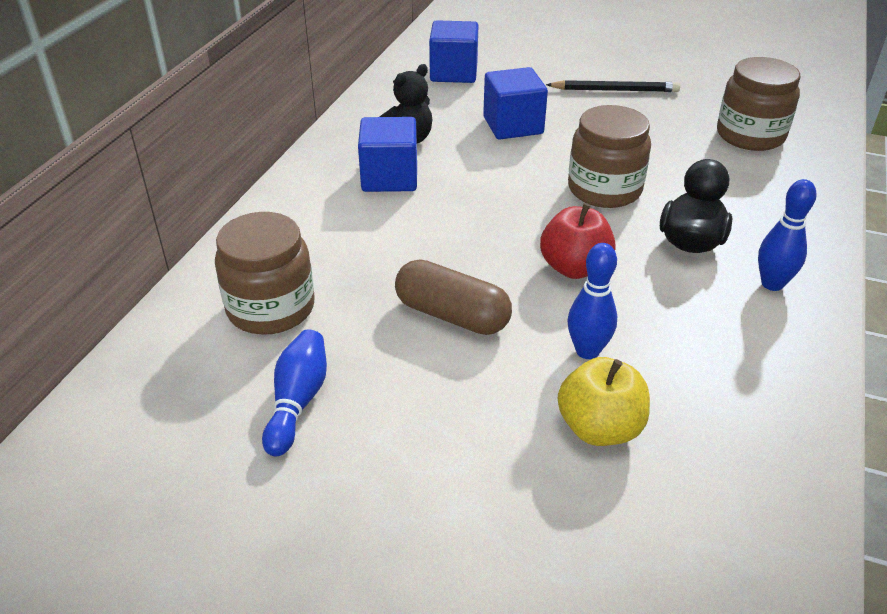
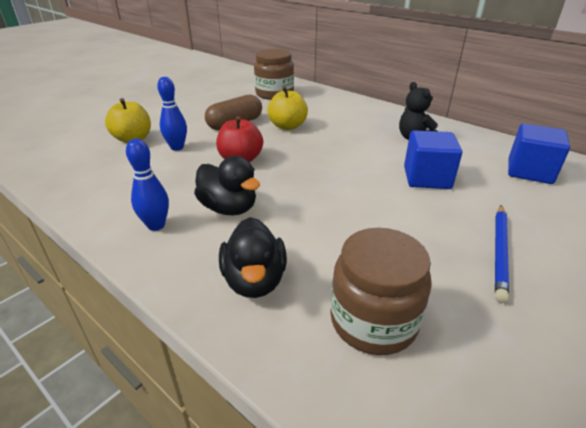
camera: 110 degrees right, 5 degrees down
blue bowling pin [262,329,327,456] -> none
blue cube [358,117,417,192] -> none
black pencil [546,80,680,92] -> blue pencil [495,205,509,303]
brown jar [568,105,651,208] -> none
none -> black duck [219,217,287,298]
none -> yellow apple [267,86,308,130]

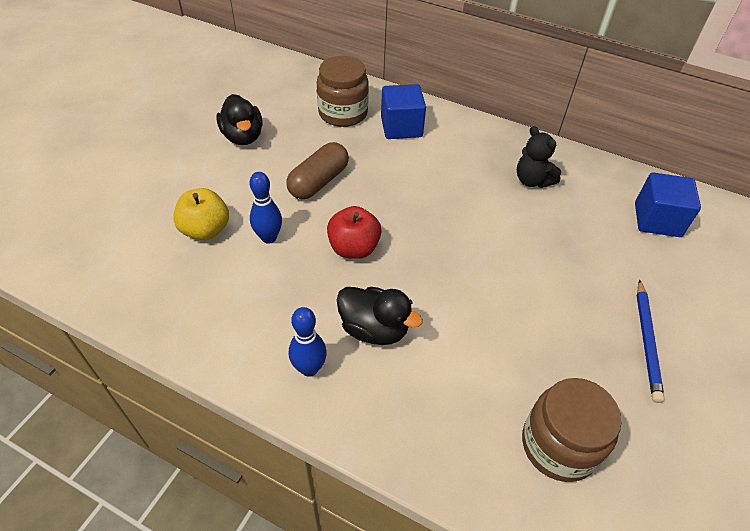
camera: 15 degrees left, 15 degrees up
black duck [219,217,287,298] -> black duck moved to [216,94,263,145]
yellow apple [267,86,308,130] -> none
blue cube [404,130,462,189] -> blue cube moved to [381,84,426,139]

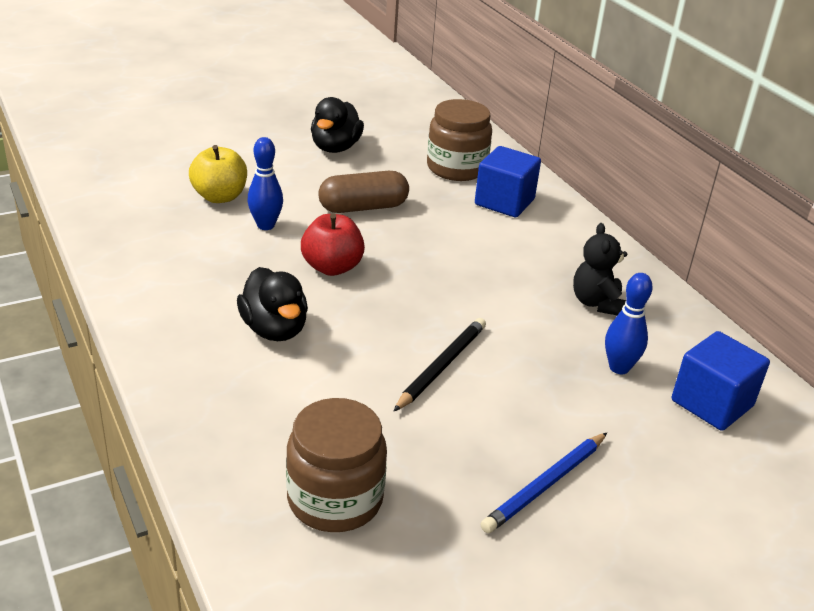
camera: 35 degrees right, 15 degrees down
blue bowling pin [289,307,327,377] -> blue bowling pin moved to [605,273,653,374]
none -> black pencil [393,318,486,412]

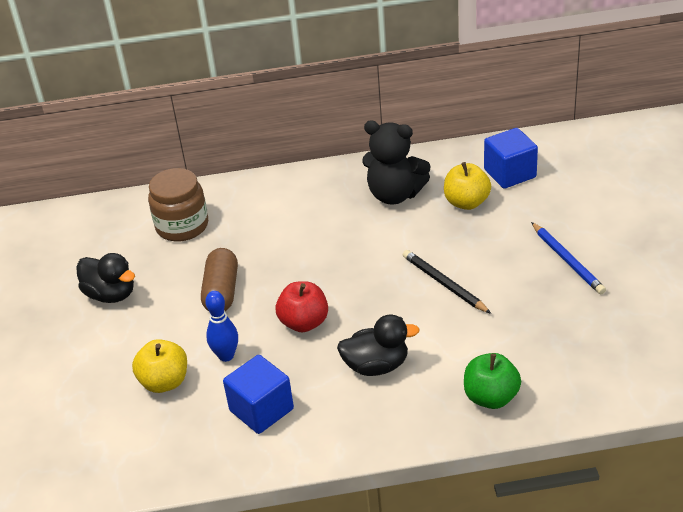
camera: 65 degrees left, 5 degrees up
brown jar [286,398,387,532] -> none
blue cube [475,146,541,217] -> blue cube moved to [223,355,294,434]
black teddy bear [573,223,627,315] -> black teddy bear [362,121,431,204], size x1.54
blue bowling pin [605,273,653,374] -> yellow apple [444,162,491,210]
none -> green apple [464,353,521,409]

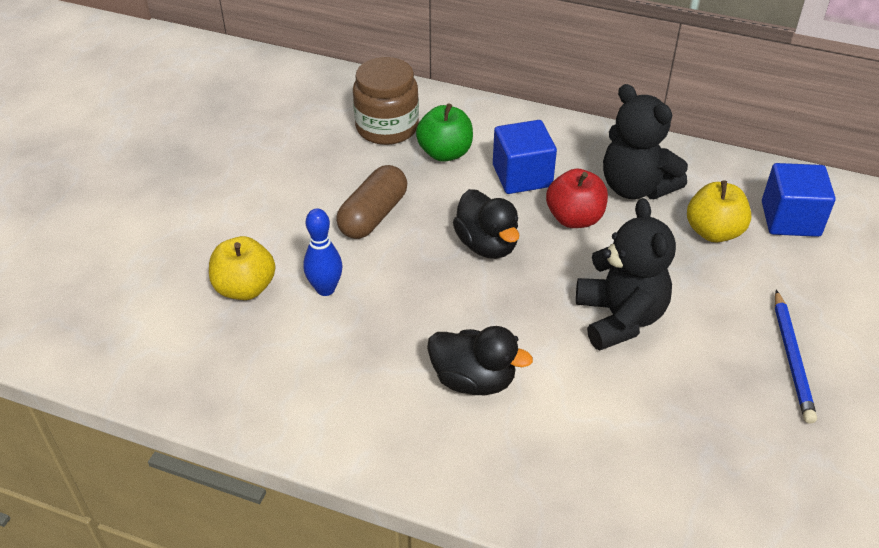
camera: 25 degrees right, 5 degrees up
black duck [76,253,135,303] -> black duck moved to [453,189,520,259]
blue cube [223,355,294,434] -> blue cube moved to [493,120,557,194]
red apple [276,281,328,332] -> red apple moved to [546,169,608,228]
black pencil [403,250,491,314] -> black teddy bear [576,198,676,350]
green apple [464,353,521,409] -> green apple moved to [416,103,473,162]

